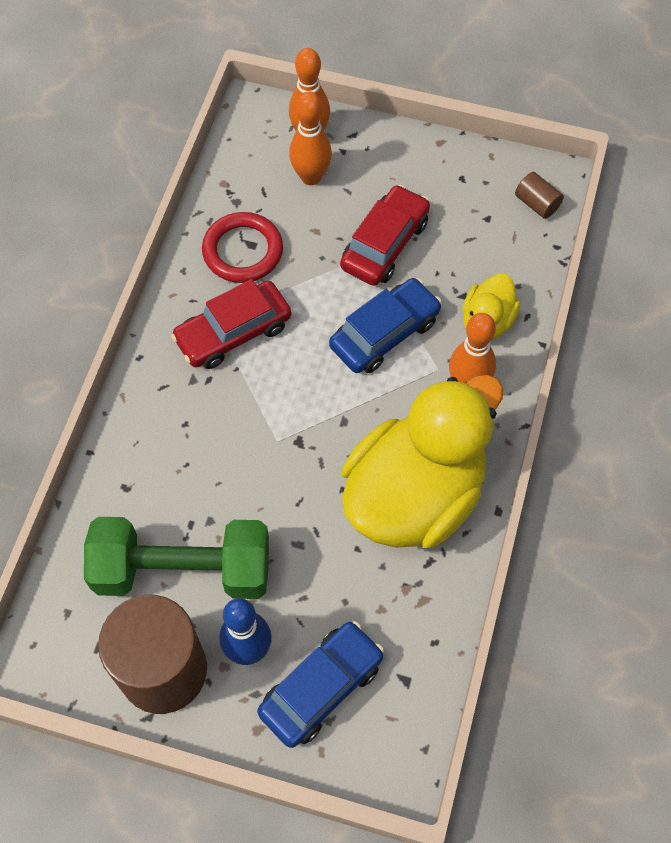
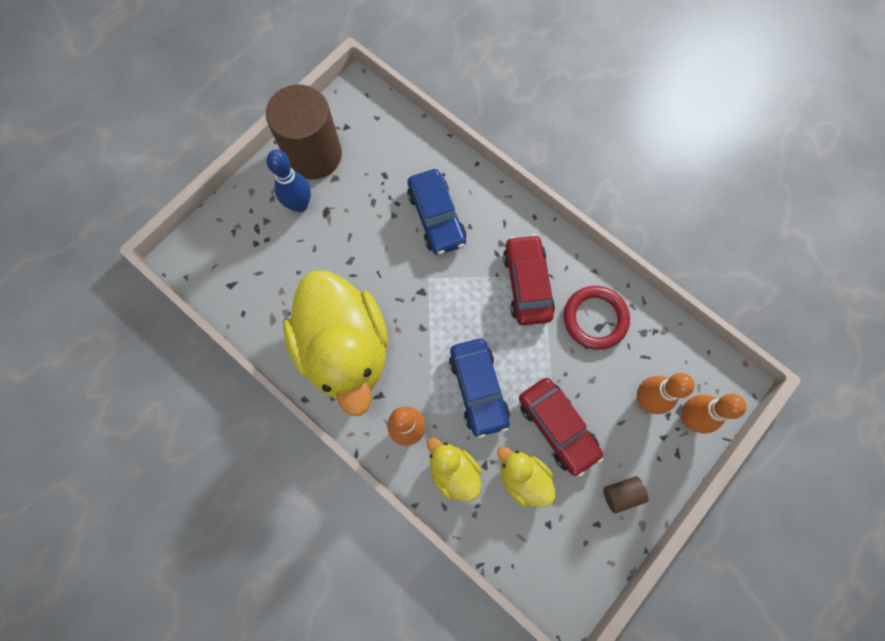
camera: 115 degrees right, 10 degrees up
green dumbbell [84,517,269,599] -> none
blue car [257,621,384,748] -> blue car moved to [407,169,466,255]
brown cylinder [515,172,564,219] -> brown cylinder moved to [603,476,648,514]
none -> yellow duck [497,446,556,508]

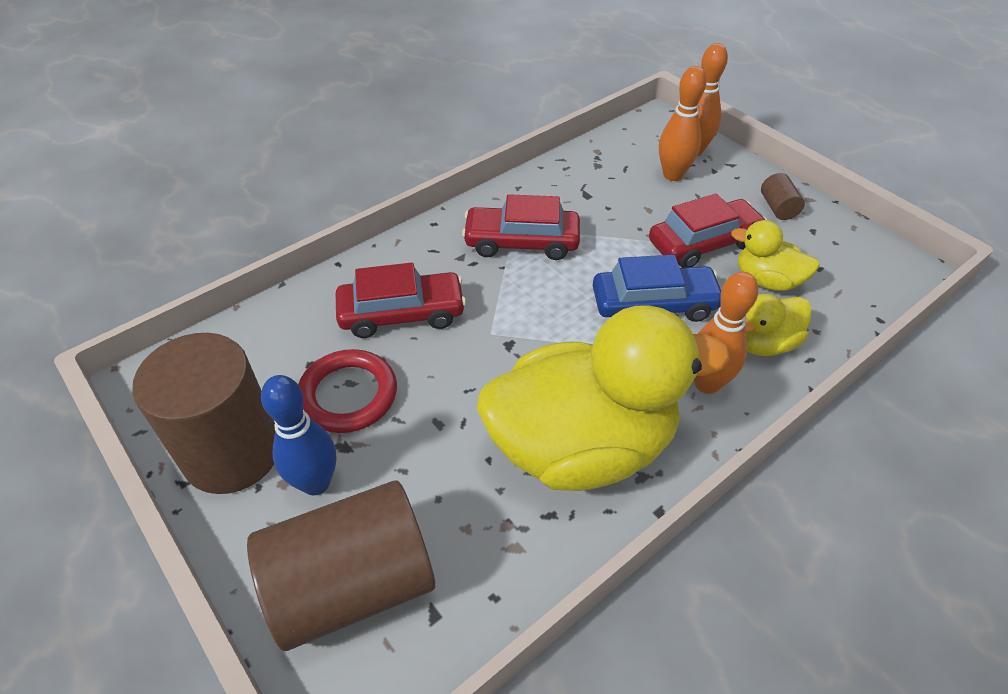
camera: 80 degrees left, 25 degrees down
blue car [407,169,466,255] -> red car [336,263,466,338]
yellow duck [497,446,556,508] -> yellow duck turned 60 degrees clockwise [731,220,820,291]
red ring [564,286,630,350] -> red ring moved to [298,349,397,433]
none -> brown cylinder [247,480,435,651]

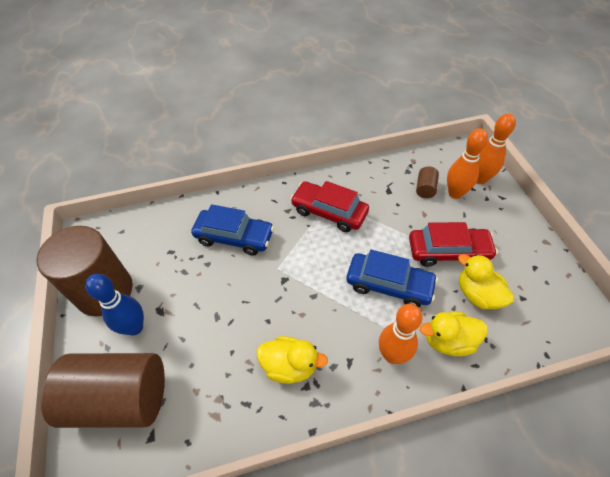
camera: 25 degrees right, 5 degrees up
red ring [298,349,397,433] -> none
red car [336,263,466,338] -> blue car [191,204,274,256]
yellow duck [477,305,730,491] -> yellow duck [257,336,328,384], size x0.46
brown cylinder [761,173,805,220] -> brown cylinder moved to [416,166,439,198]

